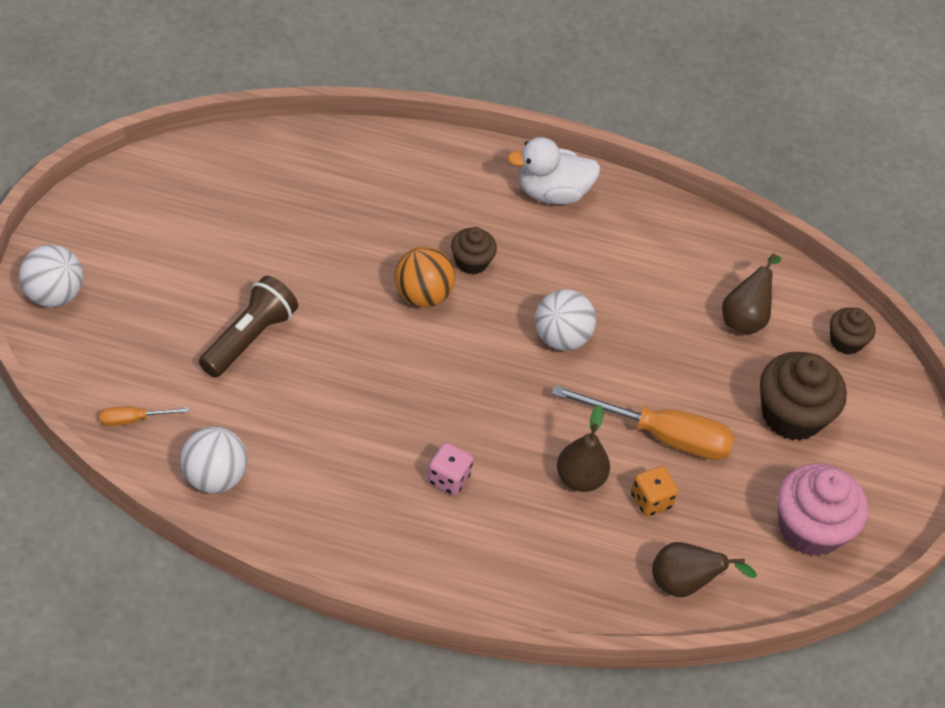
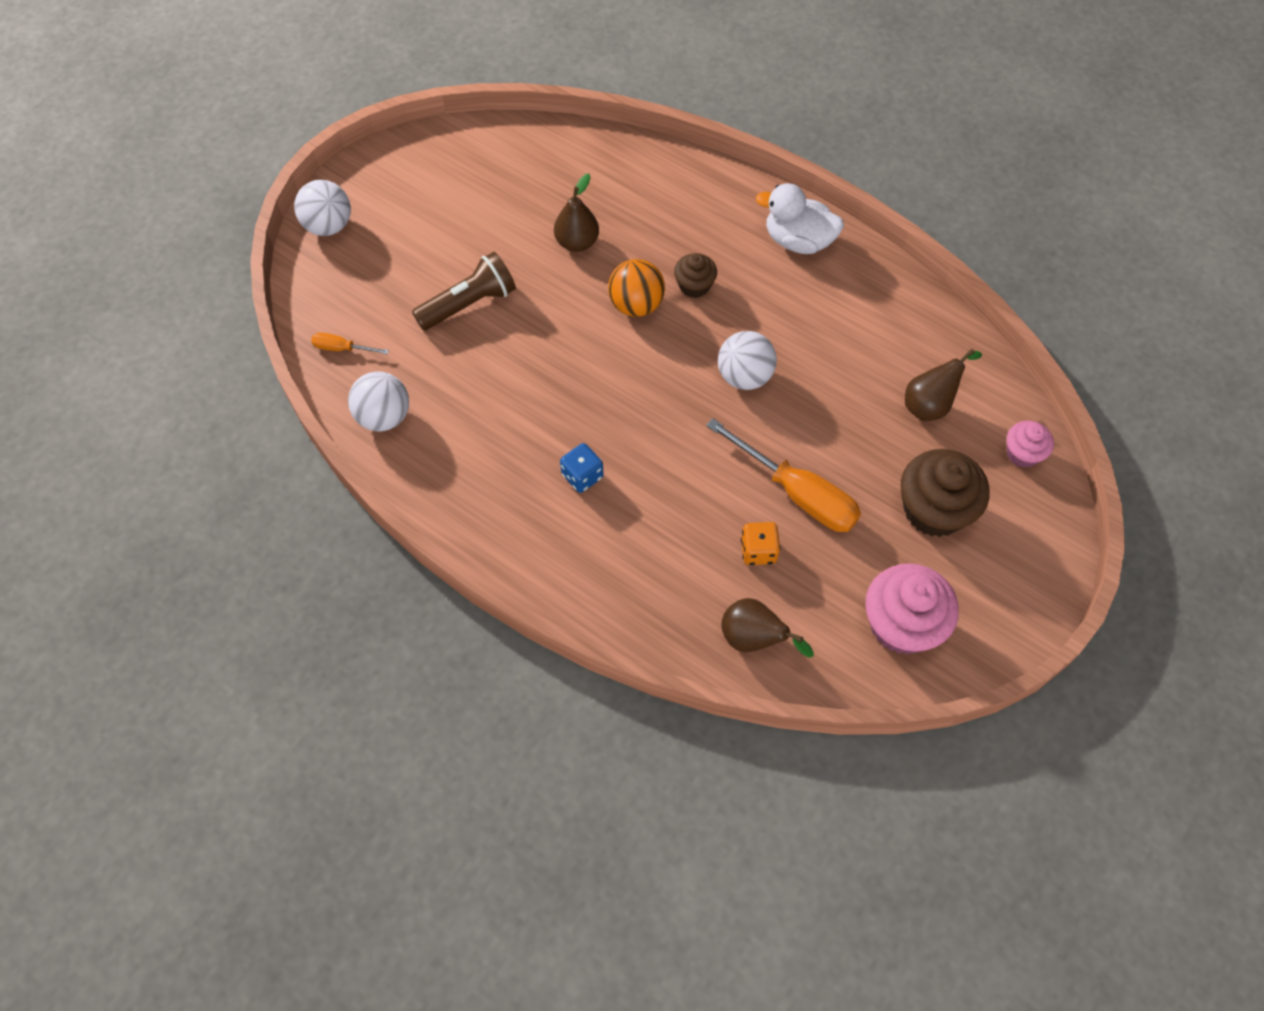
camera: 30 degrees right, 10 degrees up
pink dice [427,443,473,495] -> blue dice [560,443,603,493]
brown pear [557,405,610,492] -> brown pear moved to [554,174,599,252]
brown cupcake [830,308,876,355] -> pink cupcake [1007,421,1054,468]

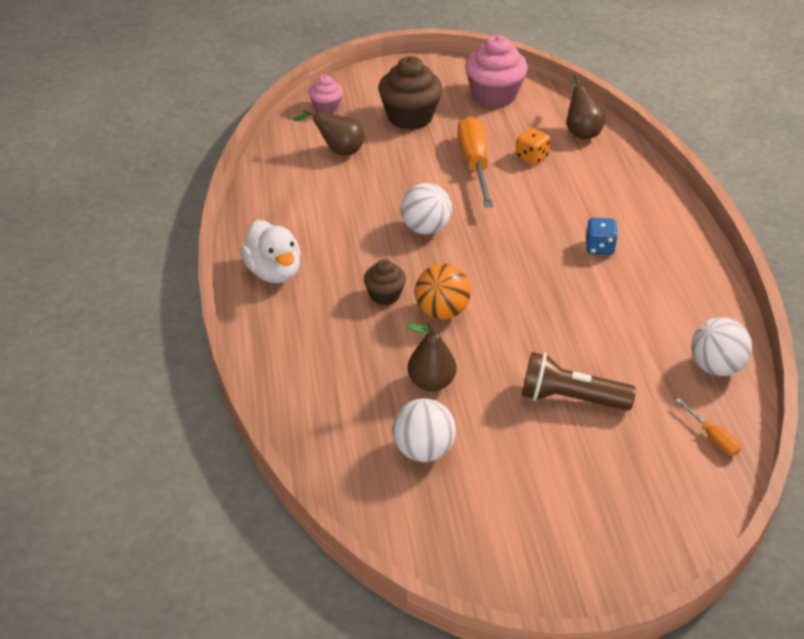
camera: 135 degrees left, 20 degrees down
white ball [294,180,351,236] -> white ball moved to [393,398,456,462]

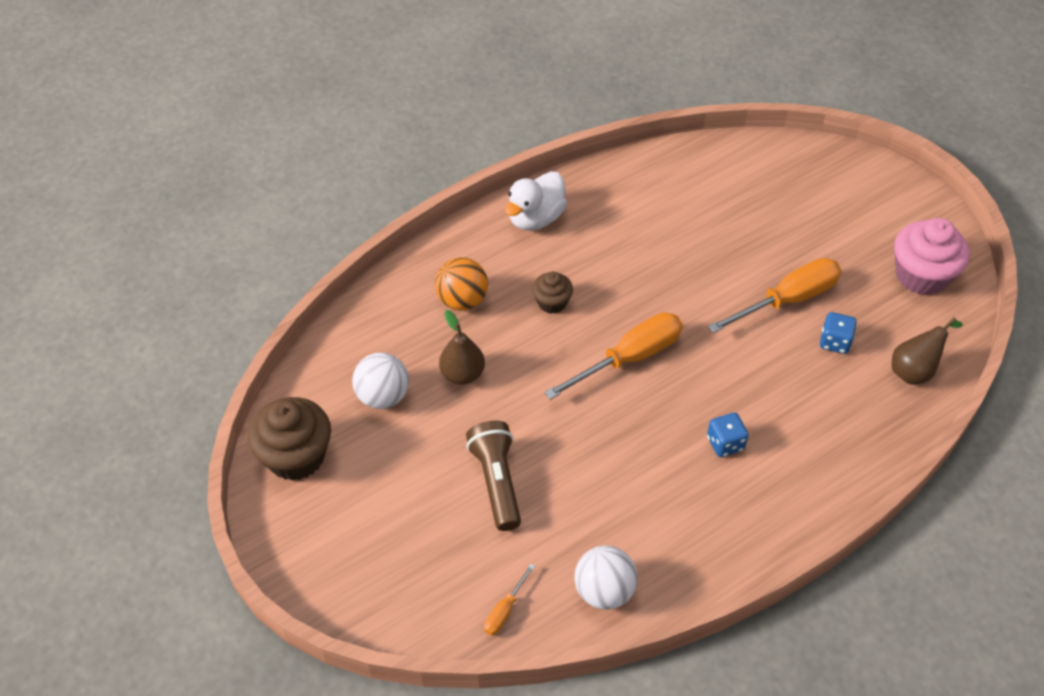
camera: 65 degrees right, 10 degrees up
brown pear [293,109,364,156] -> none
pink cupcake [308,75,343,114] -> none
brown cupcake [378,56,442,130] -> brown cupcake moved to [248,397,331,481]
white ball [401,183,452,235] -> none
orange ball [415,264,471,320] -> orange ball moved to [435,258,488,311]
orange dice [516,128,550,165] -> blue dice [820,312,857,354]
none -> orange screwdriver [544,313,683,400]

